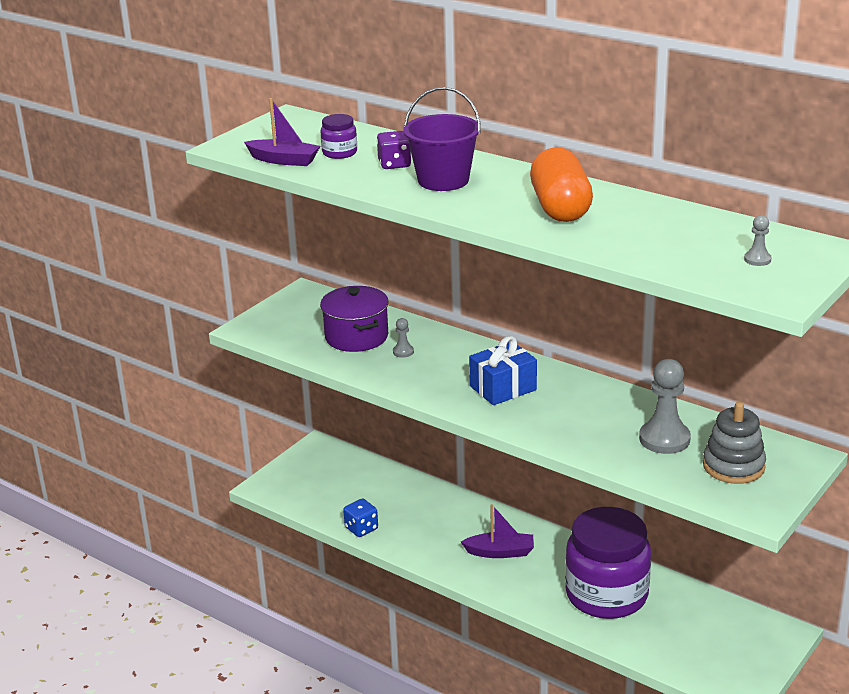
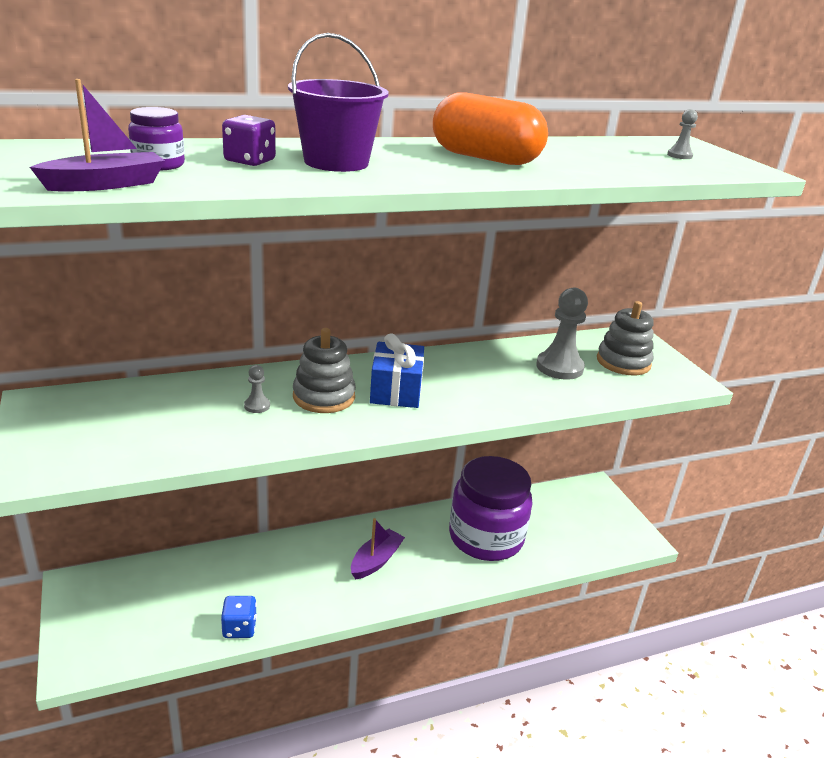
camera: 60 degrees left, 0 degrees up
purple pot [320,286,389,352] -> none
none -> grey stacking toy [293,328,356,413]

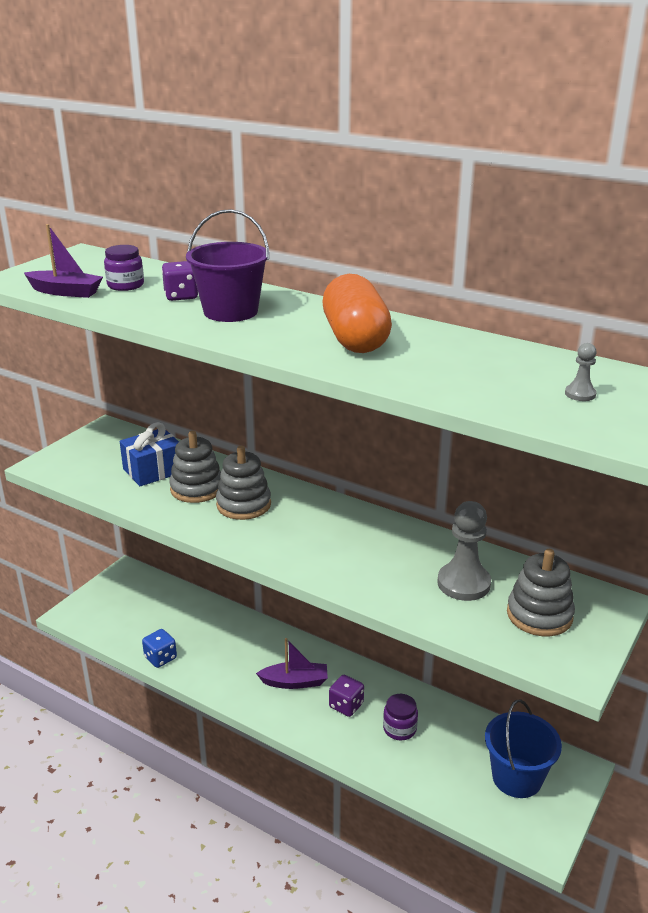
camera: 55 degrees right, 0 degrees up
grey pawn [244,365,270,413] -> grey stacking toy [169,431,221,503]
blue gift [370,333,424,408] -> blue gift moved to [120,422,179,486]
purple jar [449,456,532,561] -> purple jar [383,694,418,740], size x0.41
none -> purple dice [329,675,364,717]
none -> blue bucket [485,700,562,798]

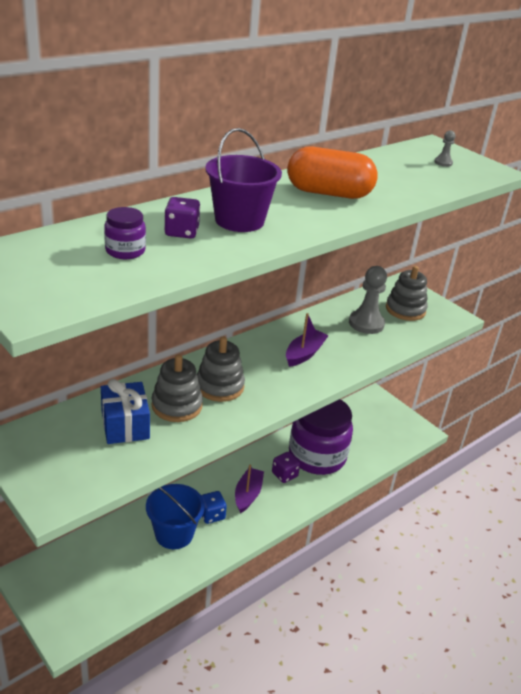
camera: 75 degrees left, 5 degrees up
purple boat [24,224,103,298] -> purple boat moved to [286,313,329,367]
blue dice [142,629,177,668] -> blue dice moved to [201,491,227,524]
purple jar [383,694,418,740] -> purple jar [289,399,353,475], size x2.42
blue bucket [485,700,562,798] -> blue bucket moved to [146,484,205,549]

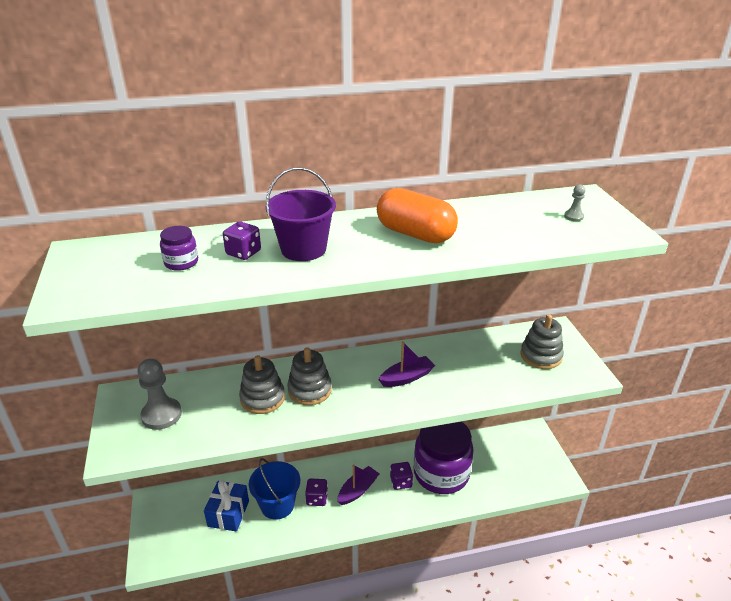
camera: 30 degrees right, 0 degrees up
blue gift [101,379,150,444] -> blue gift moved to [204,480,249,531]
blue dice [201,491,227,524] -> purple dice [305,479,328,506]
grey pawn [349,266,387,334] -> grey pawn moved to [137,358,182,430]

